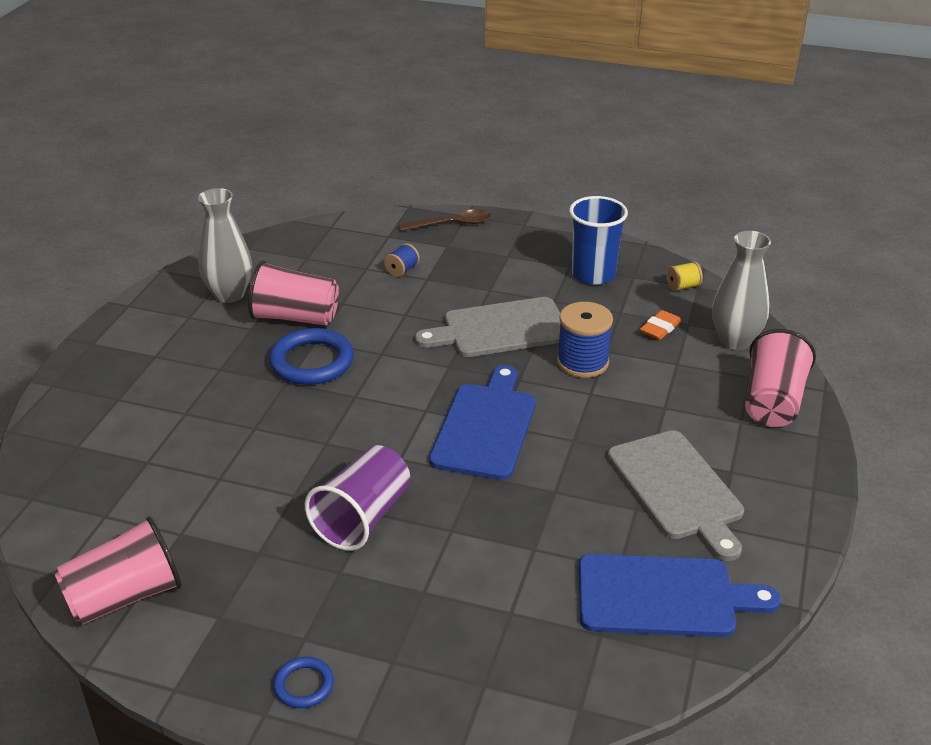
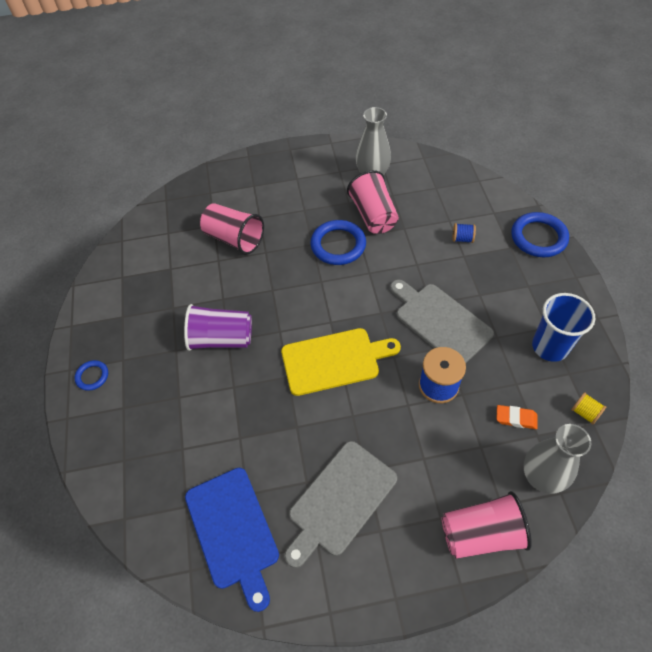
camera: 65 degrees right, 20 degrees up
pink cup [55,516,182,625] -> pink cup moved to [200,203,264,255]
brown spoon [399,209,491,231] -> blue ring [511,212,569,257]
blue cutting board [429,365,536,480] -> yellow cutting board [281,328,401,396]

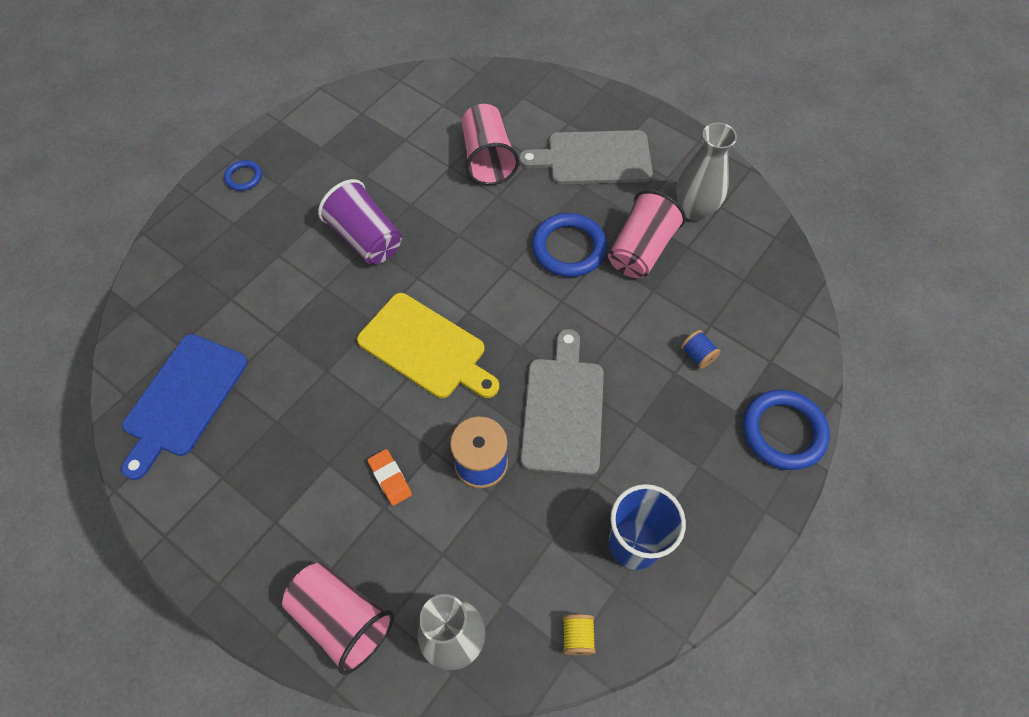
camera: 45 degrees right, 5 degrees up
grey cutting board [284,441,397,568] -> grey cutting board moved to [519,130,653,184]
orange eraser [497,405,537,429] -> orange eraser moved to [368,449,412,506]

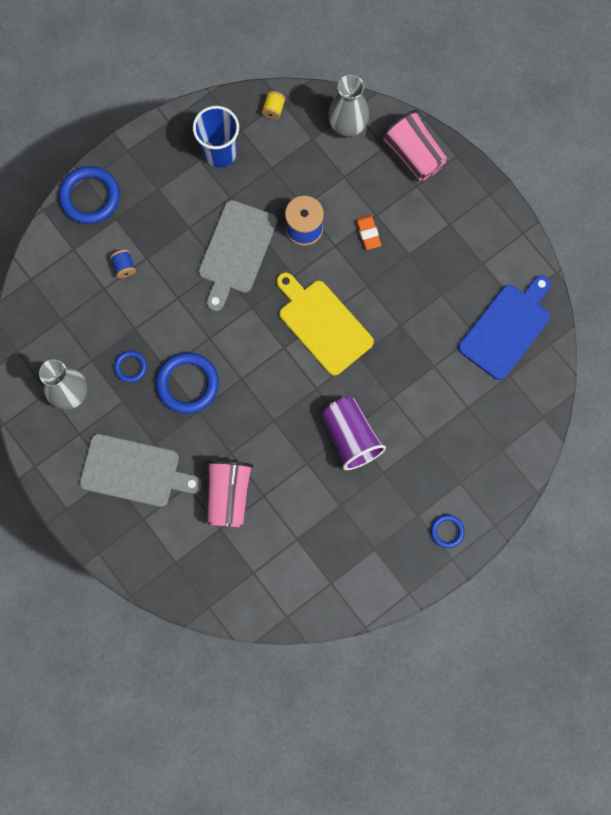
camera: 165 degrees left, 15 degrees up
pink cup [608,190,686,278] -> blue ring [114,351,147,383]

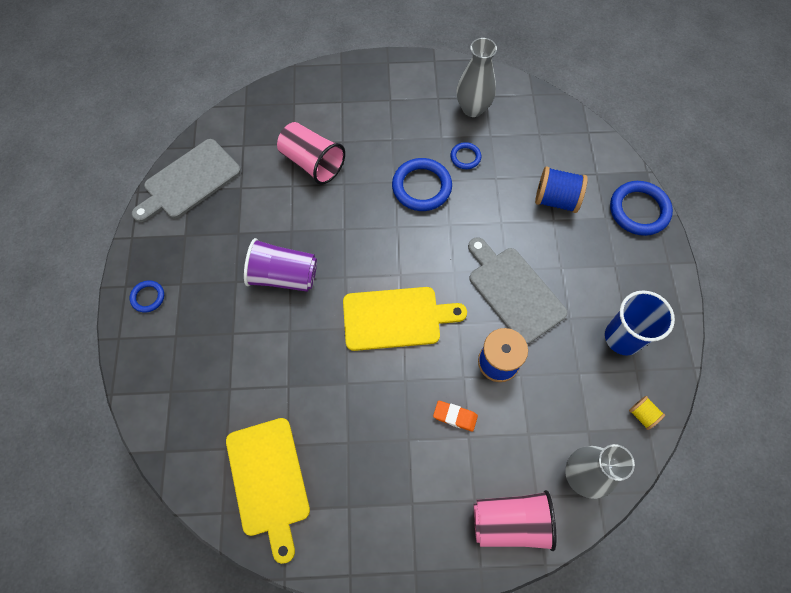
camera: 125 degrees right, 10 degrees down
grey cutting board [80,434,202,507] -> grey cutting board moved to [132,139,241,222]
blue spool [110,250,136,278] -> blue spool [535,166,588,213], size x1.89
blue cutting board [458,275,551,380] -> yellow cutting board [226,418,310,564]

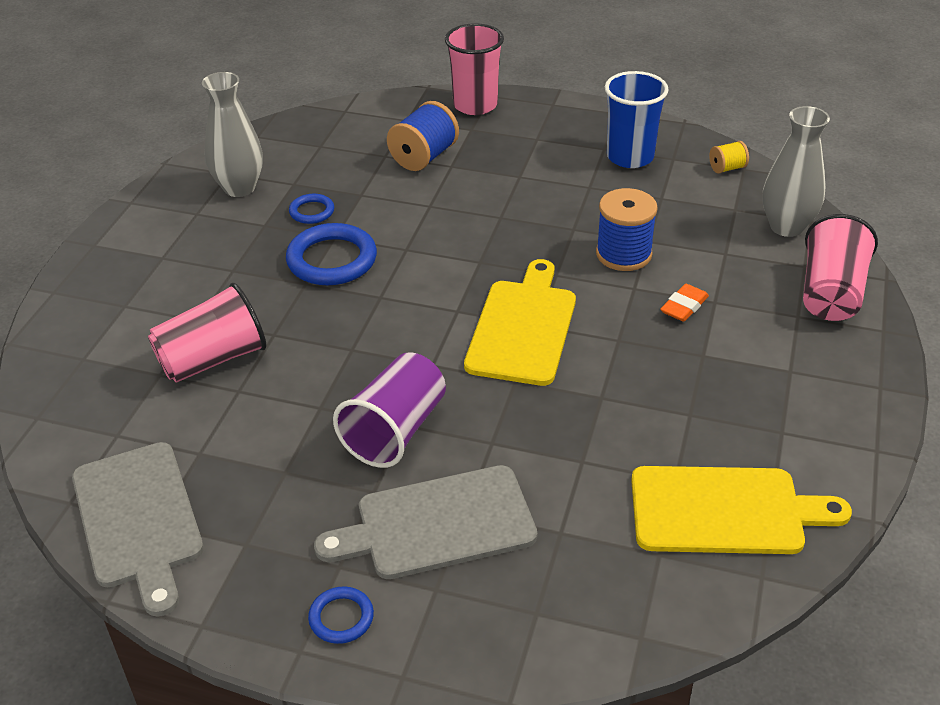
camera: 70 degrees left, 25 degrees down
grey cutting board [468,237,568,344] -> grey cutting board moved to [314,465,537,579]
blue ring [610,181,673,236] -> pink cup [445,23,504,115]

